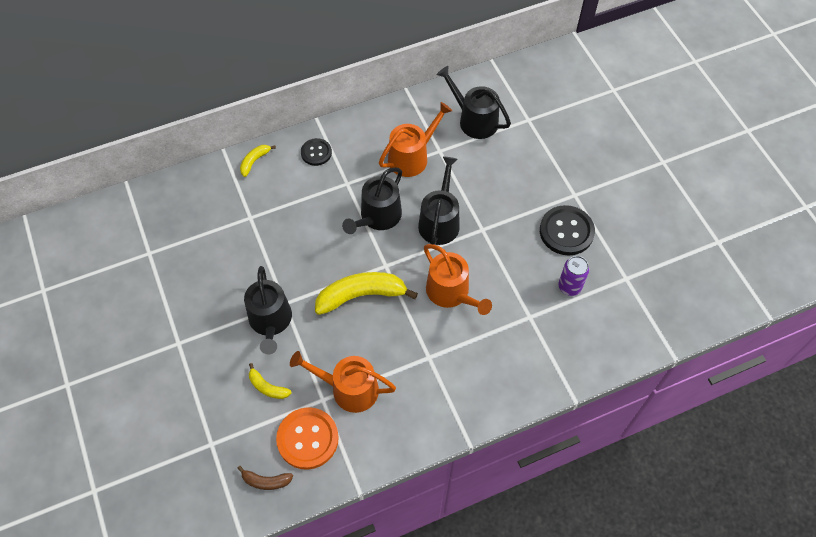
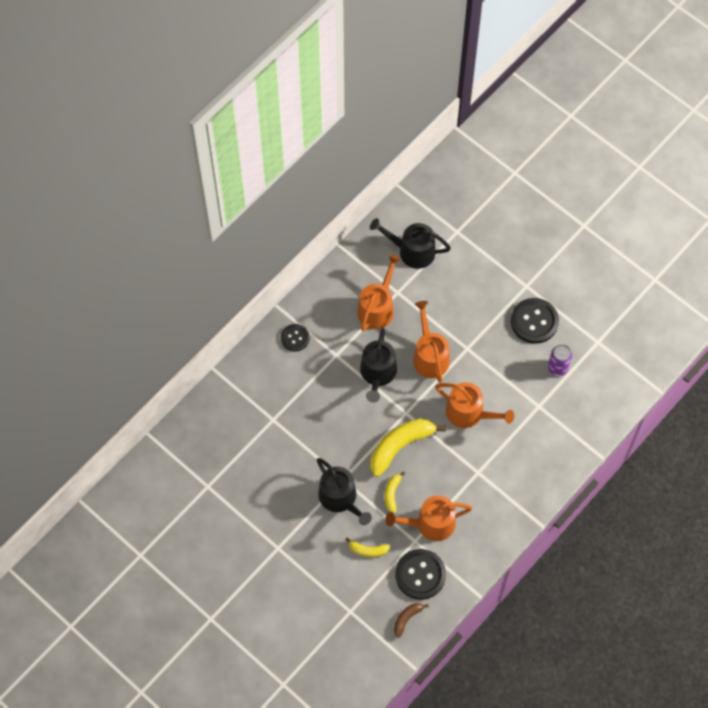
camera: 25 degrees left, 5 degrees up
brown banana [237,466,293,490] -> brown banana turned 150 degrees clockwise [394,603,429,638]
yellow banana [240,145,276,177] -> yellow banana moved to [385,471,405,513]
orange button [276,407,339,470] -> black button [395,549,446,600]
black watering can [418,156,460,245] -> orange watering can [413,301,450,383]

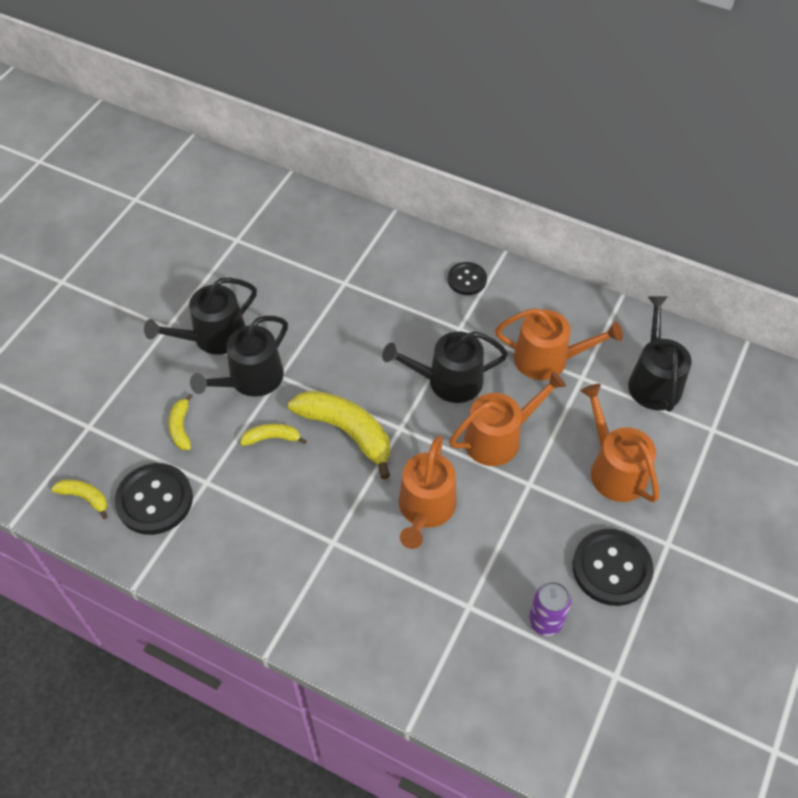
camera: 75 degrees right, 10 degrees down
orange watering can [385,496,472,541] -> orange watering can moved to [581,384,659,502]
brown banana [394,603,429,638] -> yellow banana [51,479,107,519]
none -> black watering can [144,278,257,355]

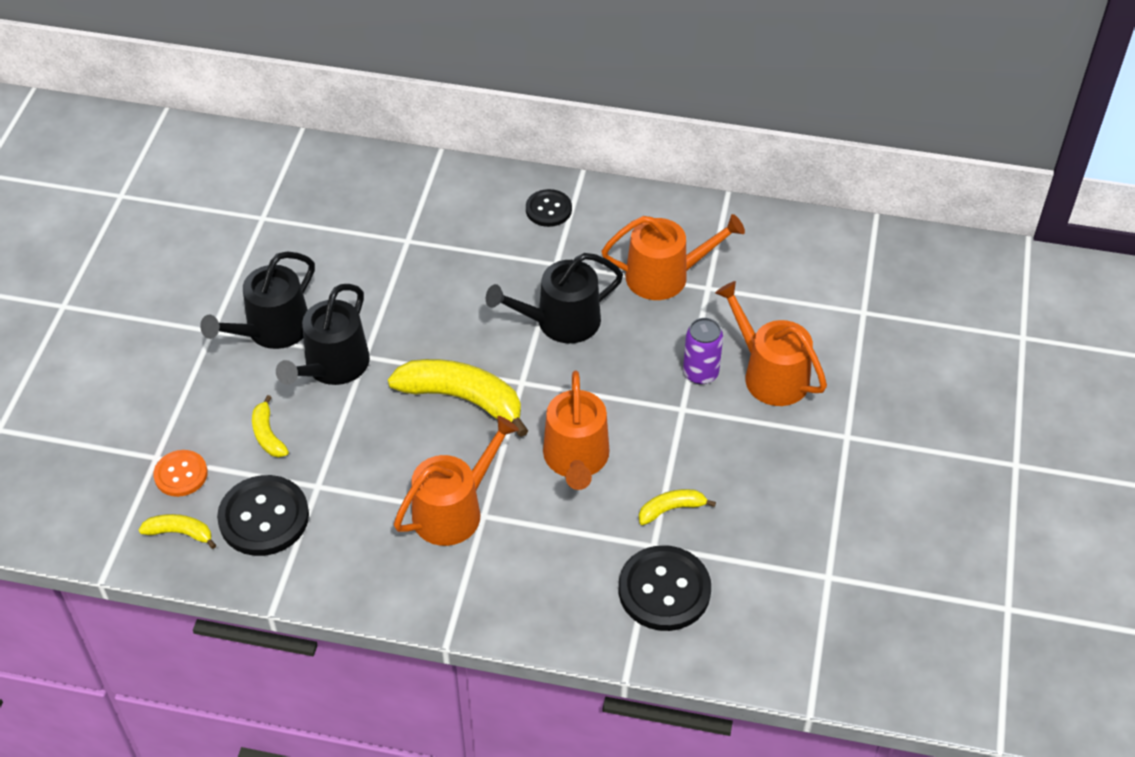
camera: 15 degrees left, 5 degrees down
yellow banana [240,423,307,446] -> yellow banana moved to [639,489,716,525]
orange watering can [449,371,566,466] -> orange watering can moved to [394,416,519,546]
purple can [529,582,571,636] -> purple can moved to [683,318,723,384]
black button [573,529,654,606] -> black button moved to [619,545,711,631]
black watering can [628,296,692,412] -> none
none -> orange button [153,450,208,497]

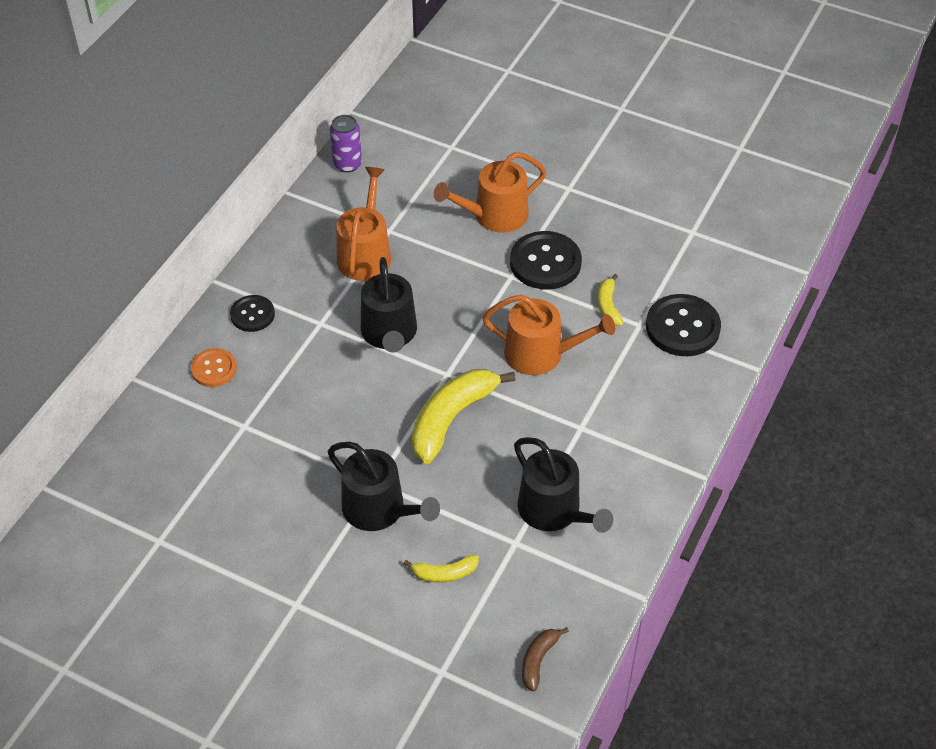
camera: 75 degrees left, 0 degrees up
yellow banana [139,514,216,549] -> brown banana [522,627,569,692]
orange button [153,450,208,497] -> orange button moved to [191,348,237,387]
black watering can [200,252,315,349] -> black watering can moved to [514,437,613,533]
black button [217,475,309,556] -> black button moved to [510,231,582,290]
orange watering can [394,416,519,546] -> none
purple can [683,318,723,384] -> purple can moved to [330,115,362,172]

